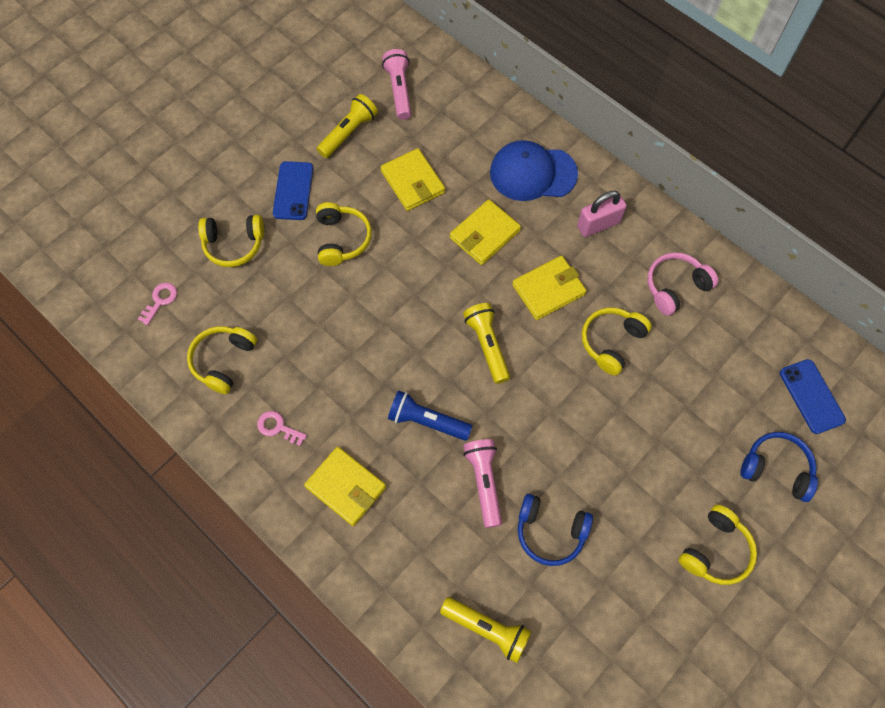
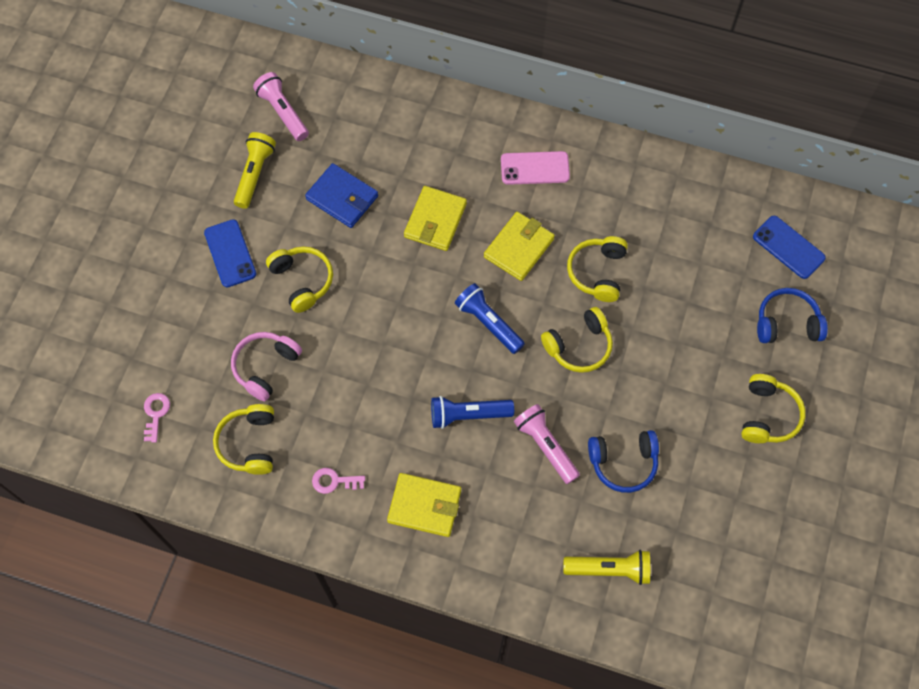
camera: 25 degrees left, 0 degrees up
yellow headphones [198,215,264,267] -> yellow headphones moved to [541,307,613,373]
yellow wallet [381,148,445,211] -> blue wallet [305,163,378,228]
yellow flashlight [463,303,510,384] -> blue flashlight [455,283,525,354]
blue cap [490,140,578,201] -> none
pink padlock [577,191,627,237] -> pink phone [501,151,570,185]
pink headphones [647,253,718,316] -> pink headphones moved to [231,332,302,401]

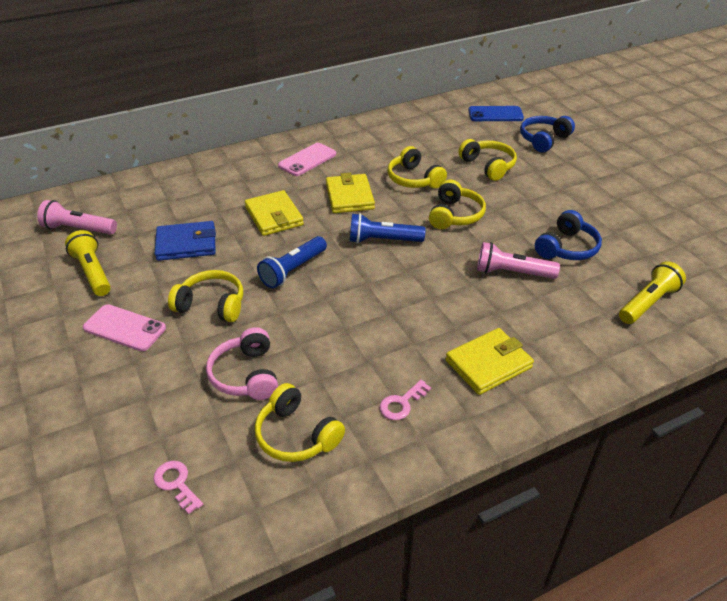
camera: 45 degrees left, 25 degrees down
blue phone [204,219,256,287] -> pink phone [83,304,166,351]
blue flashlight [431,396,514,429] -> blue flashlight moved to [257,236,327,288]
yellow headphones [741,374,806,443] -> yellow headphones moved to [458,139,517,181]

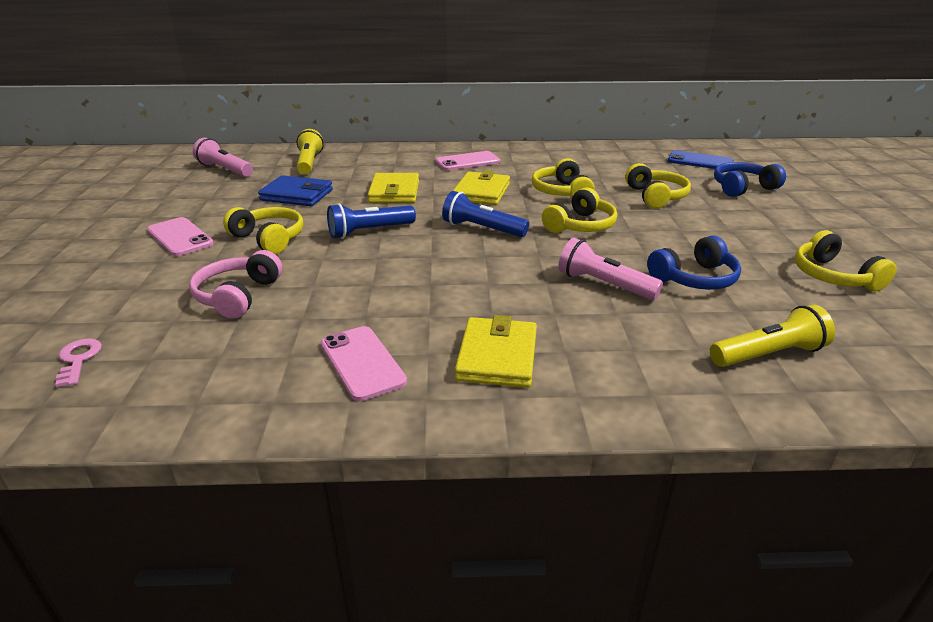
camera: 25 degrees right, 10 degrees down
yellow flashlight [65,230,111,296] -> yellow flashlight moved to [296,129,324,175]
yellow headphones [255,383,345,462] -> yellow headphones moved to [795,230,897,291]
pink key [380,380,431,420] -> pink phone [321,326,407,401]
yellow wallet [446,328,534,395] -> yellow wallet turned 75 degrees counterclockwise [455,315,537,388]

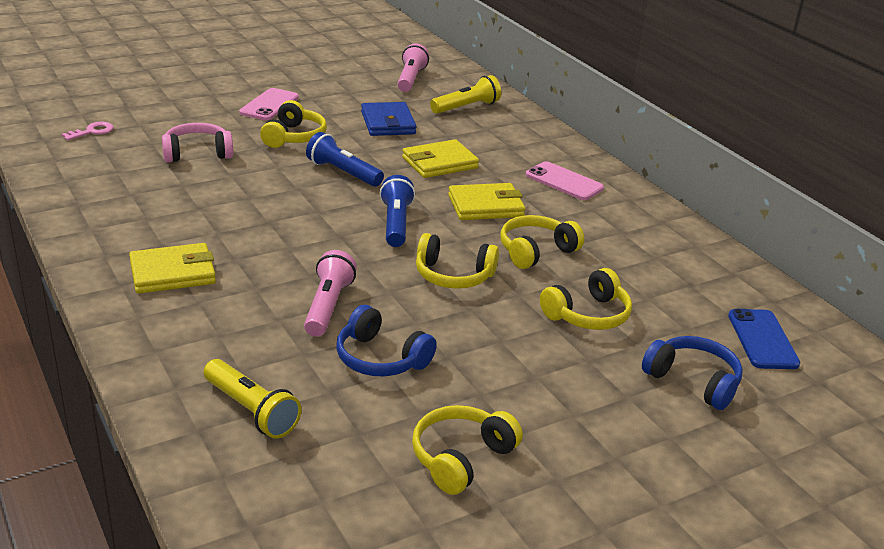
camera: 60 degrees right, 0 degrees up
pink phone [321,326,407,401] -> none

